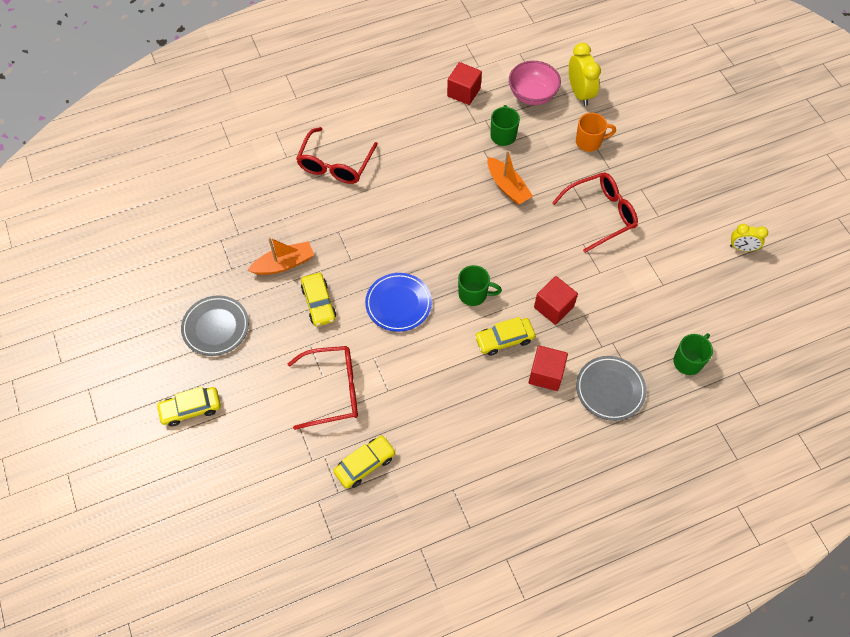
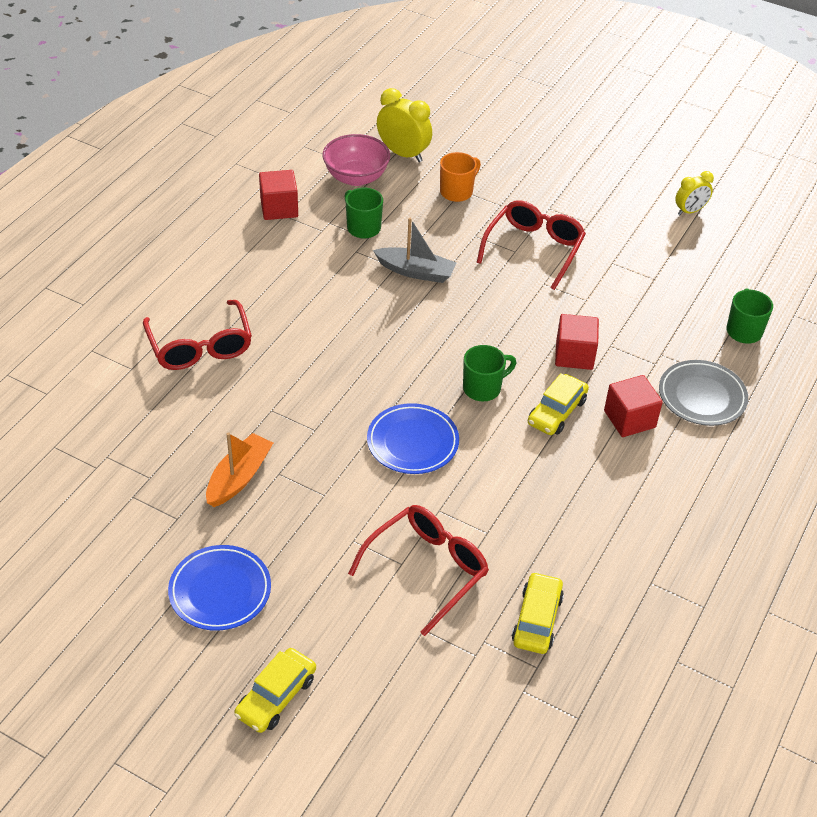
camera: 40 degrees left, 15 degrees down
grey plate [181,296,249,356] -> blue plate [168,545,271,631]
yellow car [301,273,336,326] -> none
orange boat [488,150,533,205] -> grey boat [373,218,457,283]

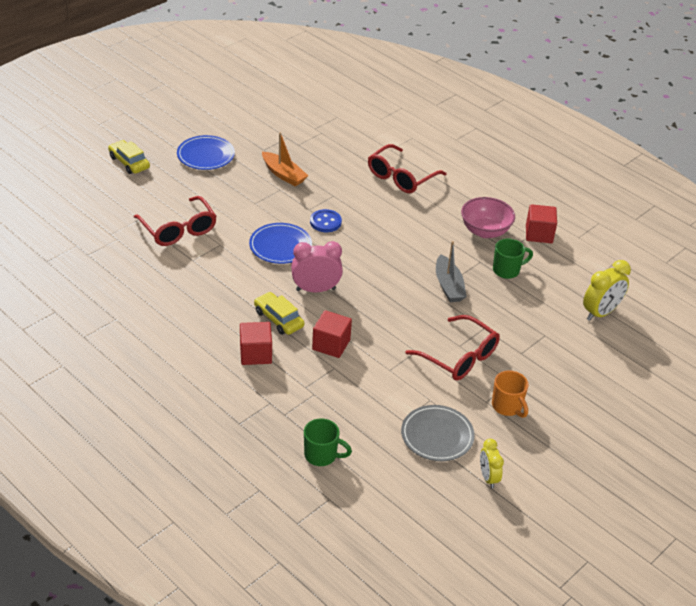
camera: 105 degrees right, 5 degrees down
red glasses [143,300,252,370] -> red glasses turned 45 degrees counterclockwise [368,144,447,193]
pink bowl [322,134,390,186] -> pink bowl moved to [461,197,515,238]
grey boat [373,218,457,283] -> grey boat turned 45 degrees counterclockwise [436,241,467,302]
orange mug [440,152,481,202] -> orange mug moved to [492,370,529,418]
green mug [463,345,516,402] -> pink clock [291,241,343,292]
yellow car [512,572,564,654] -> none
grey plate [659,360,748,426] -> grey plate moved to [401,405,475,461]
none -> blue button [310,209,342,232]

